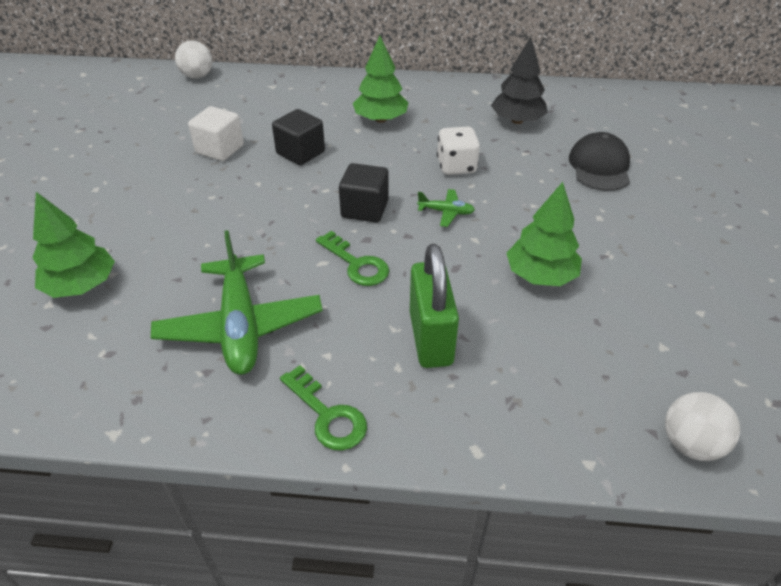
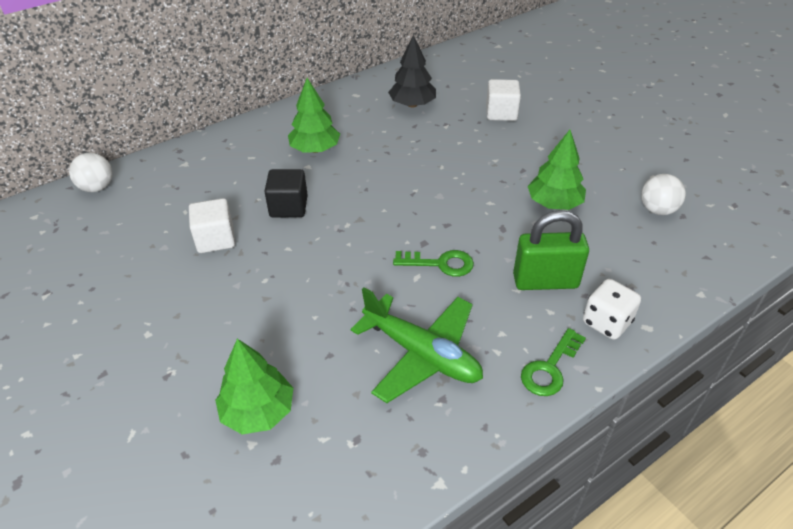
camera: 40 degrees left, 0 degrees up
green key [280,365,367,451] -> green key turned 120 degrees clockwise [521,328,586,396]
black cube [339,163,389,223] -> none
green padlock [410,244,459,368] -> green padlock turned 45 degrees counterclockwise [513,210,589,290]
green plane [417,189,475,227] -> none
white dice [437,126,480,175] -> white dice moved to [583,279,641,340]
black cap [569,132,630,191] -> white cube [486,79,521,121]
white ball [665,392,740,461] -> white ball moved to [641,174,686,215]

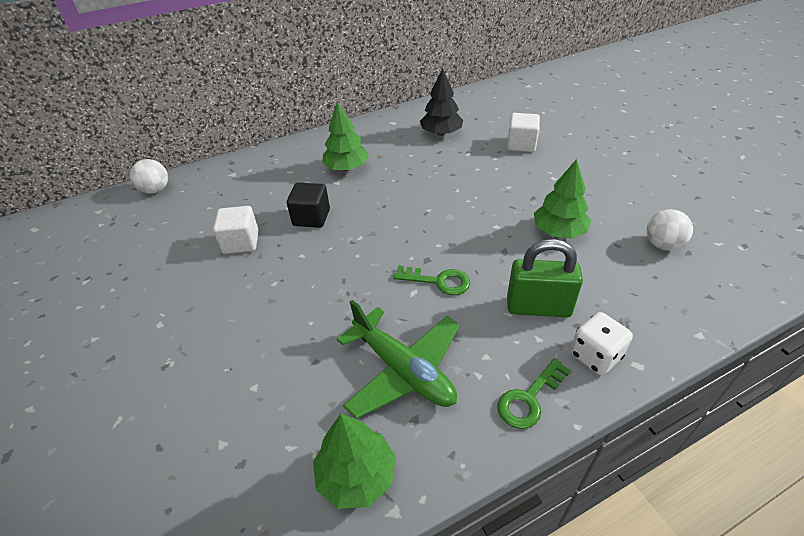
camera: 10 degrees right, 0 degrees up
green tree [215,339,293,435] -> green tree moved to [313,414,396,509]

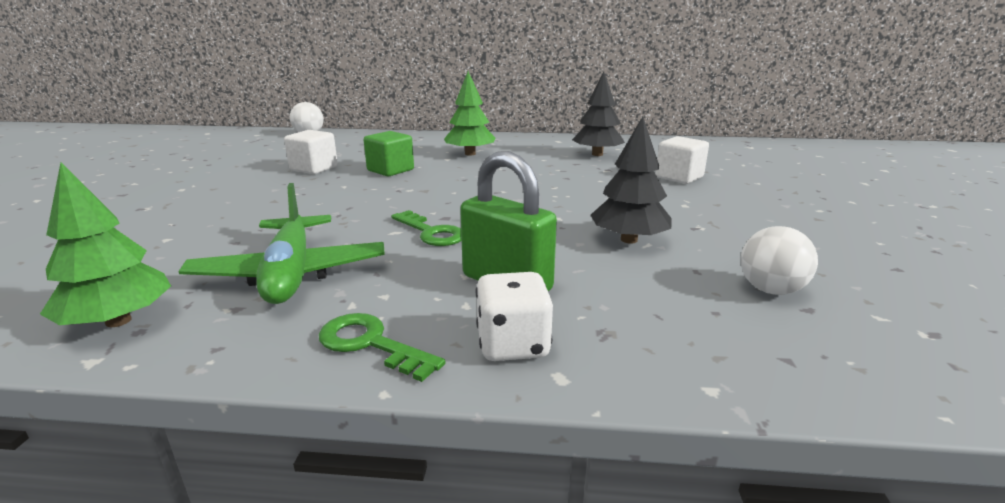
camera: 30 degrees right, 20 degrees down
black cube [287,183,330,228] -> green cube [364,131,414,176]
green key [497,358,571,429] -> green key turned 45 degrees clockwise [319,313,445,382]
green tree [534,159,591,239] -> black tree [591,116,672,244]

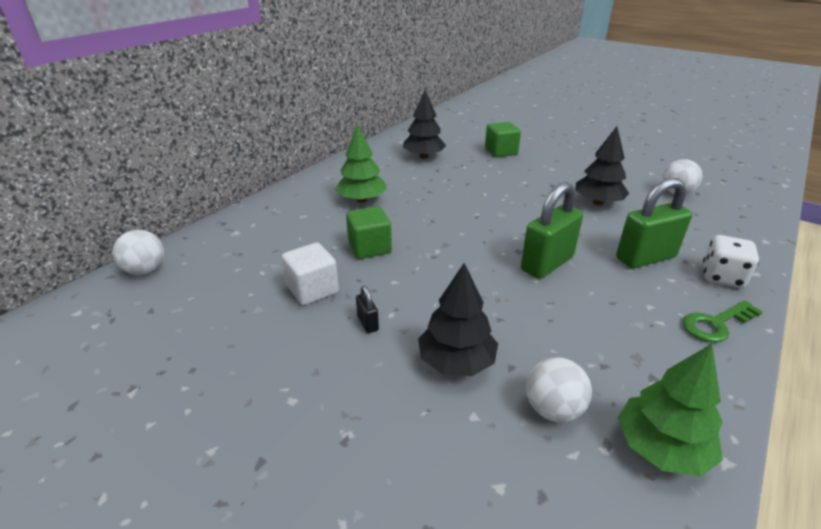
camera: 60 degrees left, 10 degrees up
green plane [178,183,385,304] -> none
green key [391,210,462,246] -> green padlock [521,182,583,279]
white cube [655,136,709,184] -> green cube [485,122,521,157]
none -> black padlock [356,286,379,333]
none -> black tree [418,263,498,376]
none -> white ball [526,357,592,422]

